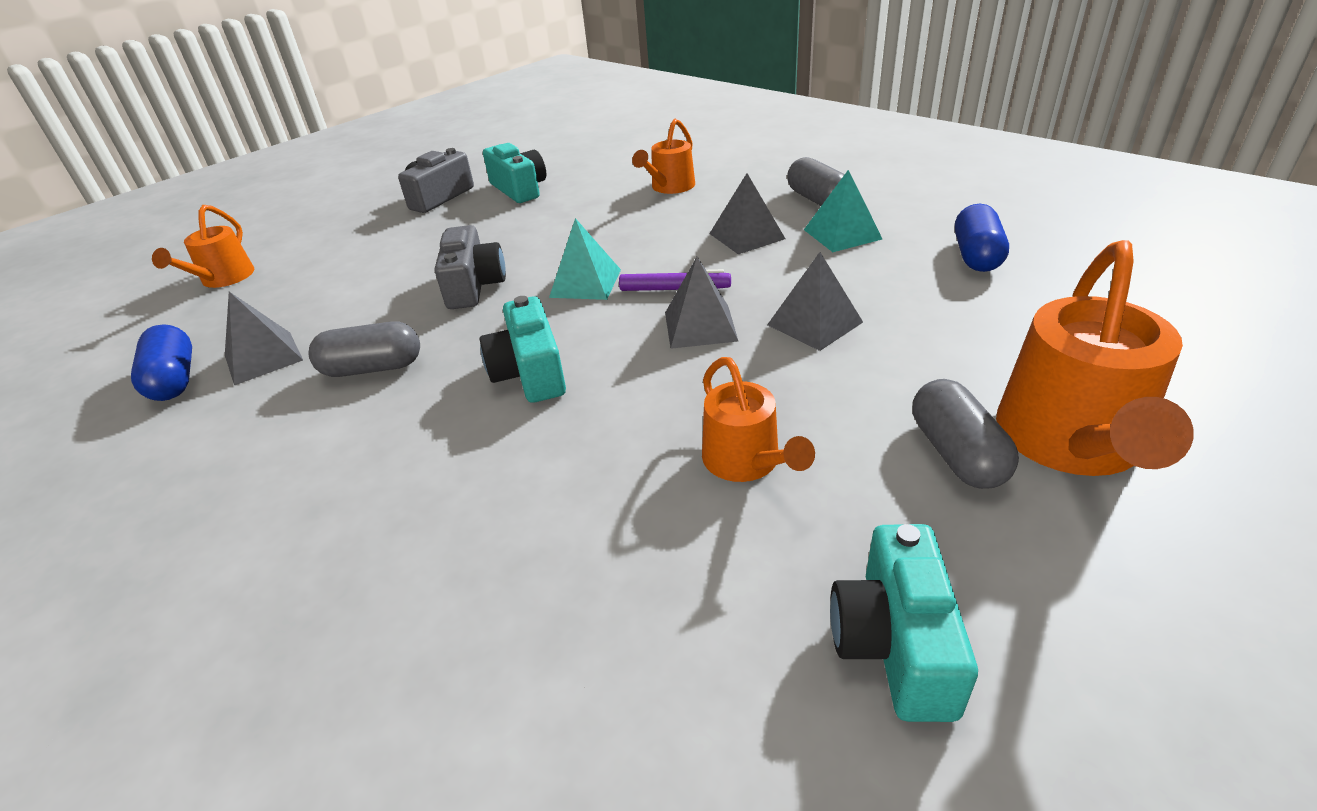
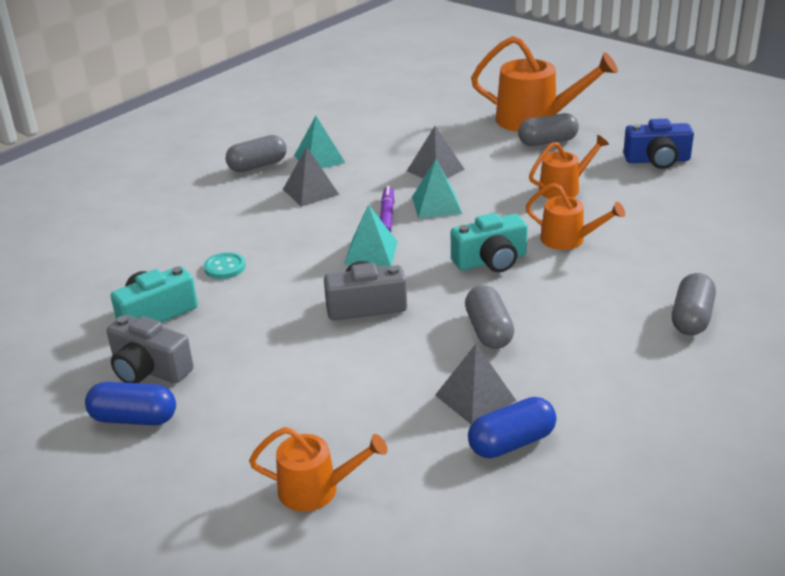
camera: 95 degrees left, 5 degrees down
orange watering can [632,119,695,194] -> orange watering can moved to [526,183,625,250]
grey pyramid [665,256,738,349] -> turquoise pyramid [412,159,462,218]
turquoise camera [830,524,978,722] -> blue camera [623,119,694,169]
blue capsule [955,204,1009,272] -> blue capsule moved to [85,382,176,425]
none -> turquoise button [204,252,246,279]
none -> grey capsule [672,273,716,335]

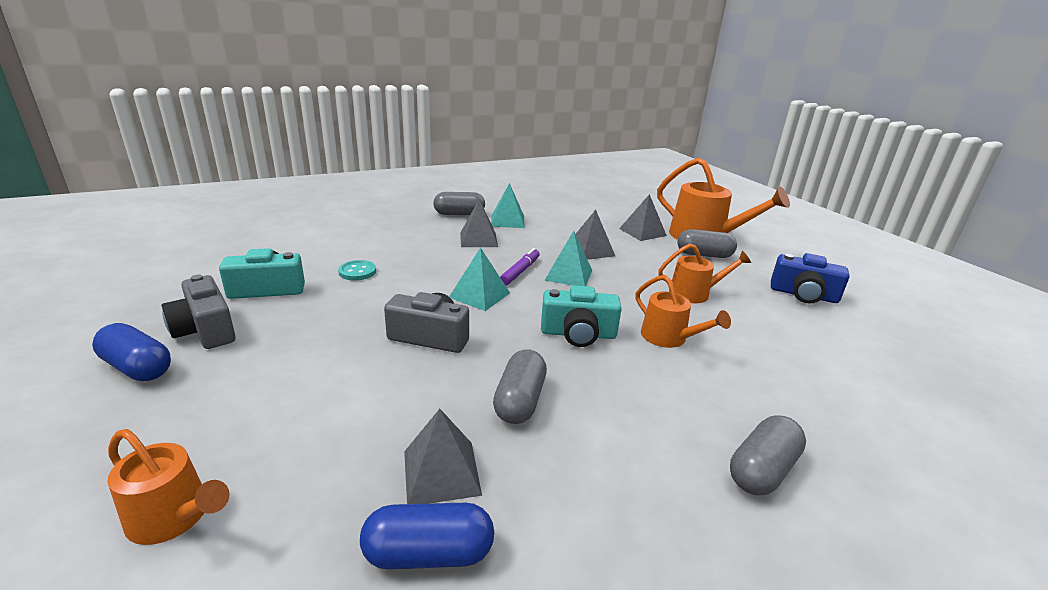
camera: 20 degrees right, 5 degrees down
none -> grey pyramid [619,194,667,241]

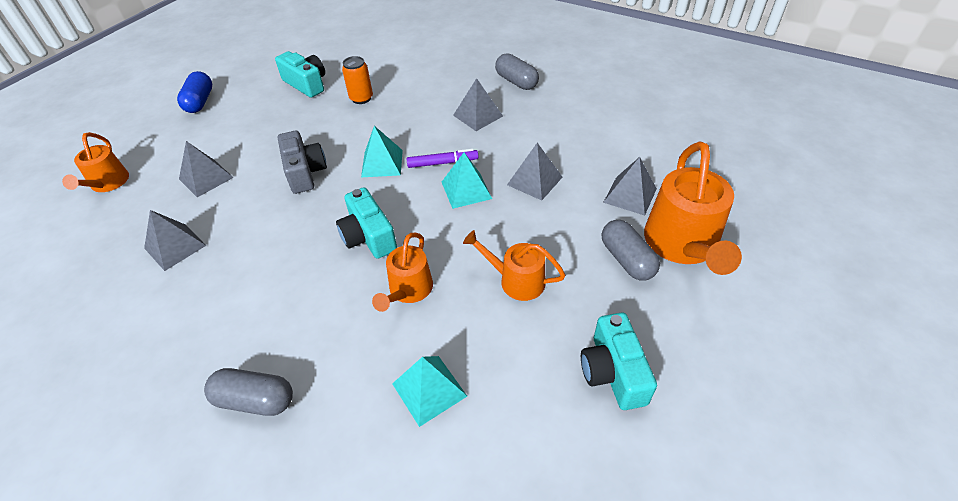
camera: 60 degrees right, 20 degrees up
grey camera [162,274,236,349] -> none
turquoise button [338,260,376,281] -> orange can [342,56,373,104]
blue capsule [360,503,494,569] -> none
turquoise pyramid [491,183,524,228] -> turquoise pyramid moved to [392,356,467,427]
grey capsule [493,349,547,424] -> none
orange watering can [658,244,751,303] -> orange watering can turned 150 degrees clockwise [463,230,565,301]
blue camera [771,253,850,304] -> turquoise camera [581,312,657,410]
none -> grey pyramid [179,141,234,197]

